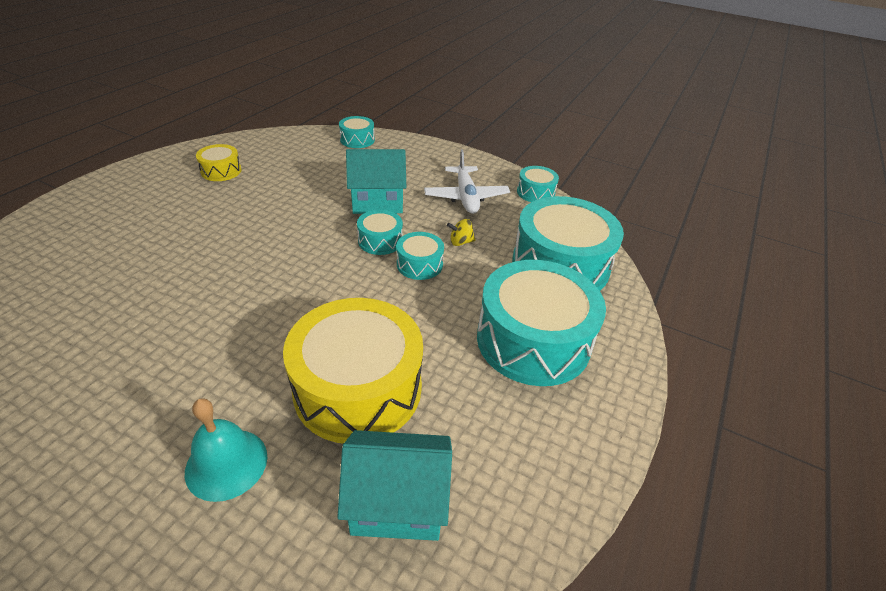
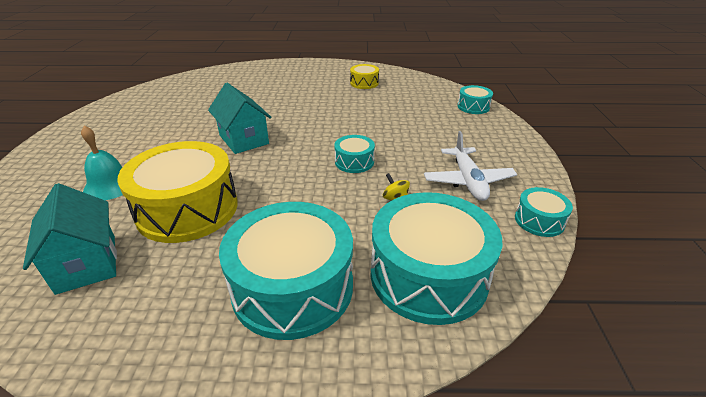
camera: 65 degrees right, 5 degrees down
turquoise house [346,149,406,214] -> turquoise house moved to [208,83,272,154]
turquoise drum [397,232,444,280] -> none
white plane [424,150,510,214] -> white plane turned 60 degrees counterclockwise [424,131,517,201]

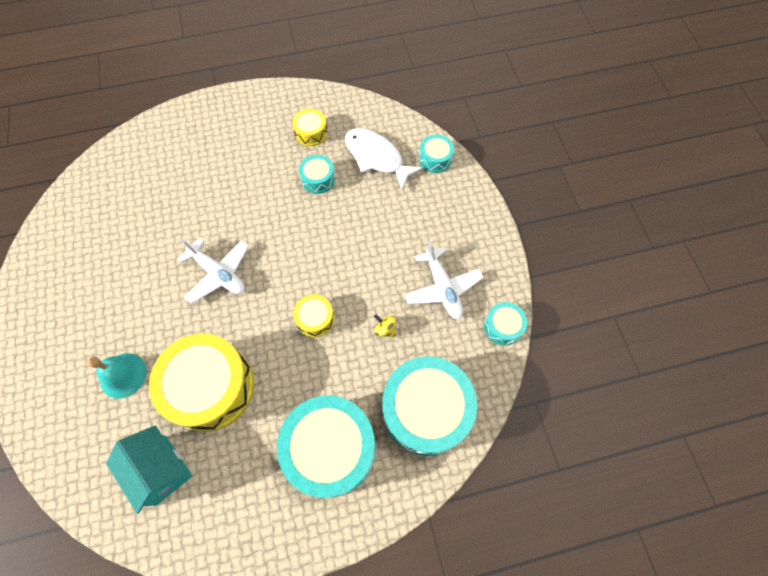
camera: 15 degrees left, 30 degrees up
turquoise house [208,83,272,154] -> white plane [177,237,249,304]
turquoise drum [334,135,375,173] -> turquoise drum moved to [299,155,335,194]
none -> yellow drum [293,294,335,337]
none -> white fish [345,128,424,190]

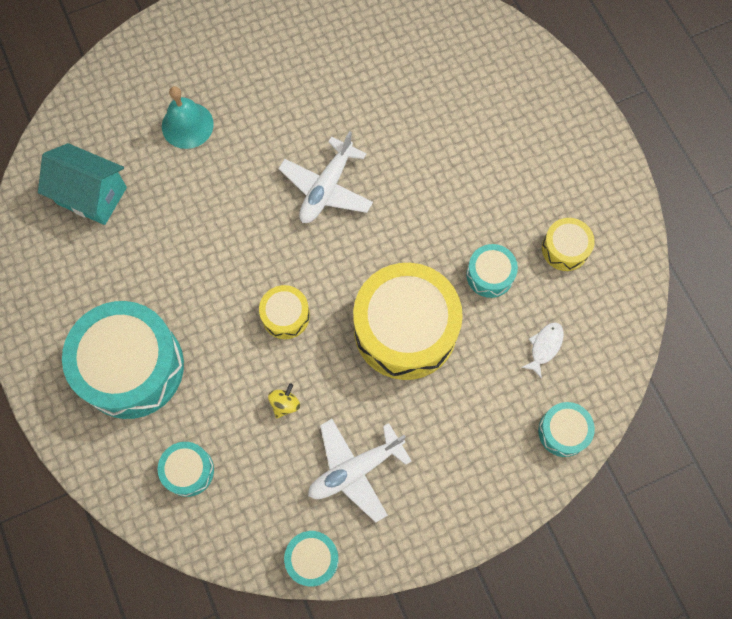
camera: 80 degrees right, 5 degrees up
turquoise house [106,425,193,514] -> turquoise house turned 75 degrees clockwise [38,143,127,225]
yellow drum [149,333,254,432] -> yellow drum moved to [353,263,463,380]
white fish [345,128,424,190] -> white fish [521,322,564,379], size x0.47
turquoise drum [382,357,477,456] -> turquoise drum [158,442,214,497], size x0.47

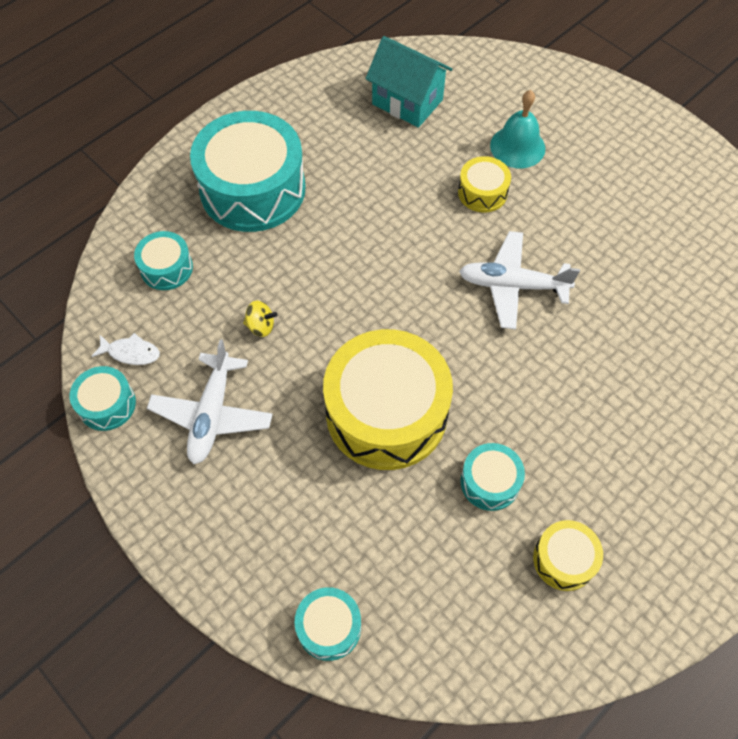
camera: 70 degrees right, 10 degrees down
turquoise house [38,143,127,225] -> turquoise house turned 60 degrees counterclockwise [366,36,452,128]
yellow drum [259,285,310,339] -> yellow drum moved to [458,156,511,212]
white plane [308,419,411,522] -> white plane turned 120 degrees counterclockwise [147,339,273,464]
white fish [521,322,564,379] -> white fish moved to [91,333,160,365]

